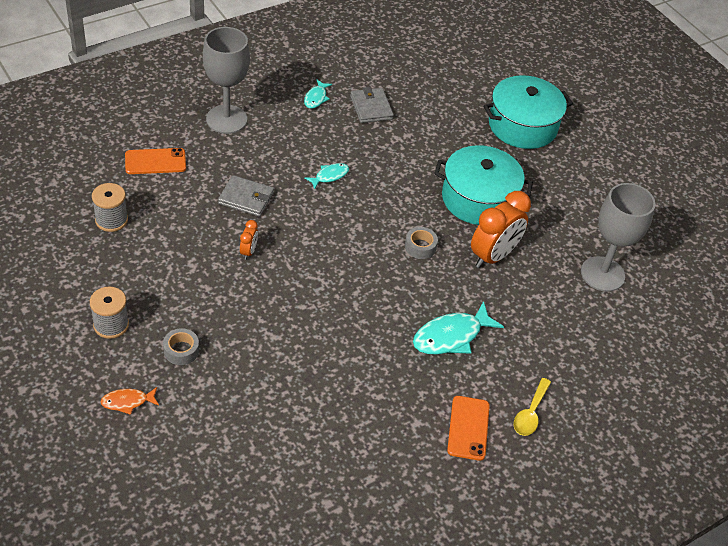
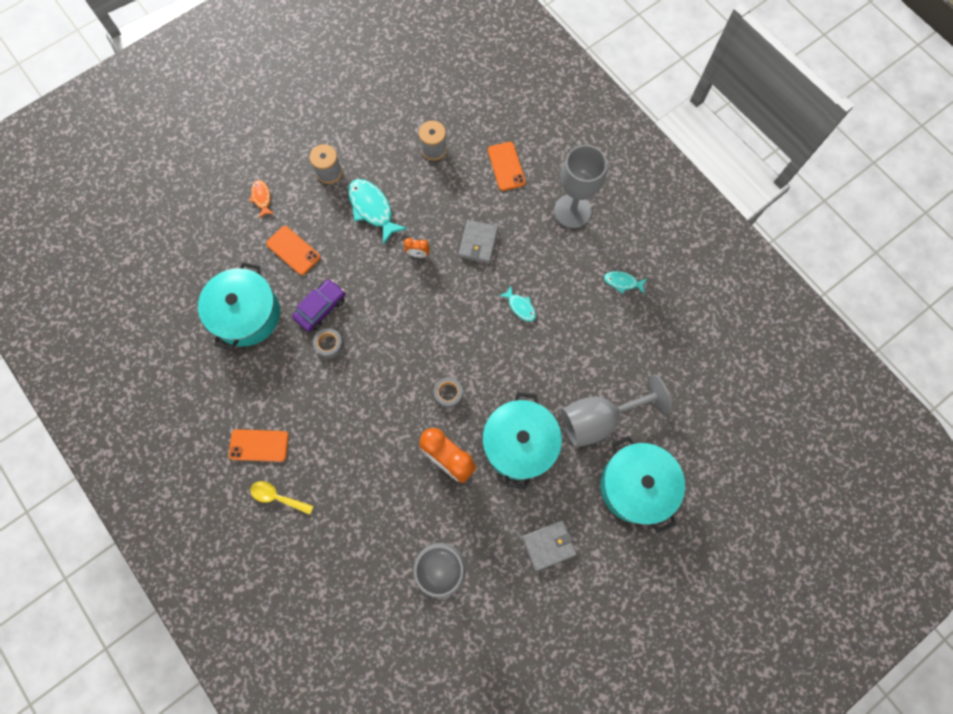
camera: 90 degrees right, 25 degrees up
grey tape [163,328,199,365] -> grey tape moved to [313,328,344,358]
grey wallet [350,87,394,123] -> grey wallet moved to [522,520,577,571]
turquoise fish [413,301,504,354] -> turquoise fish moved to [348,179,408,245]
none -> turquoise pot [198,262,280,350]
none -> orange phone [266,226,320,275]
none -> purple car [292,279,345,332]
none -> grey goblet [561,374,672,447]

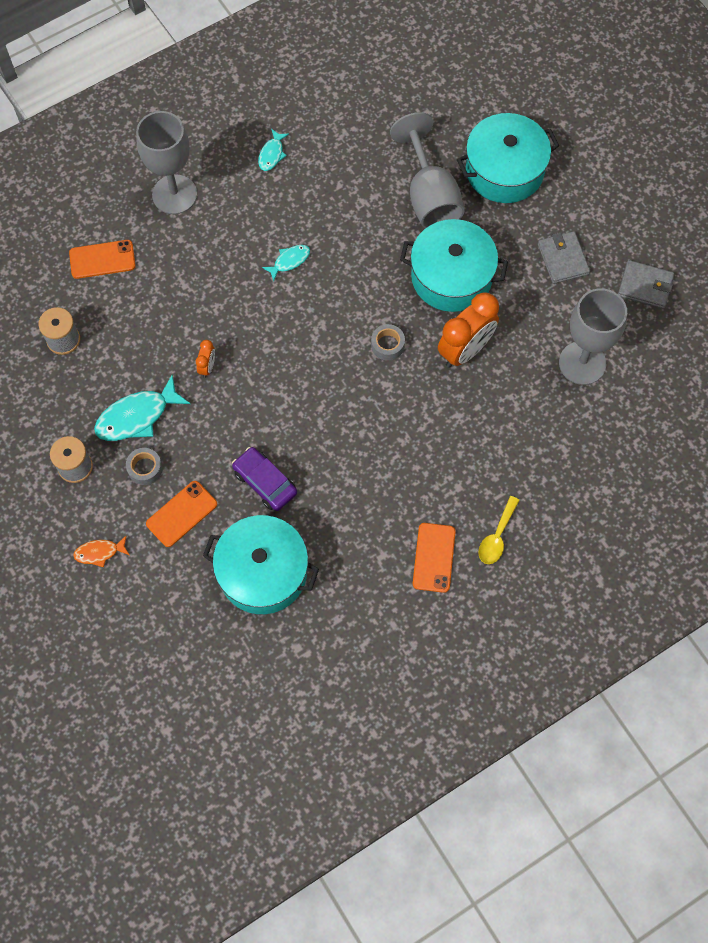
camera: 85 degrees left, 5 degrees down
grey tape [313,328,344,358] -> grey tape moved to [126,448,163,485]
grey wallet [459,220,498,263] -> grey wallet moved to [618,260,674,309]

